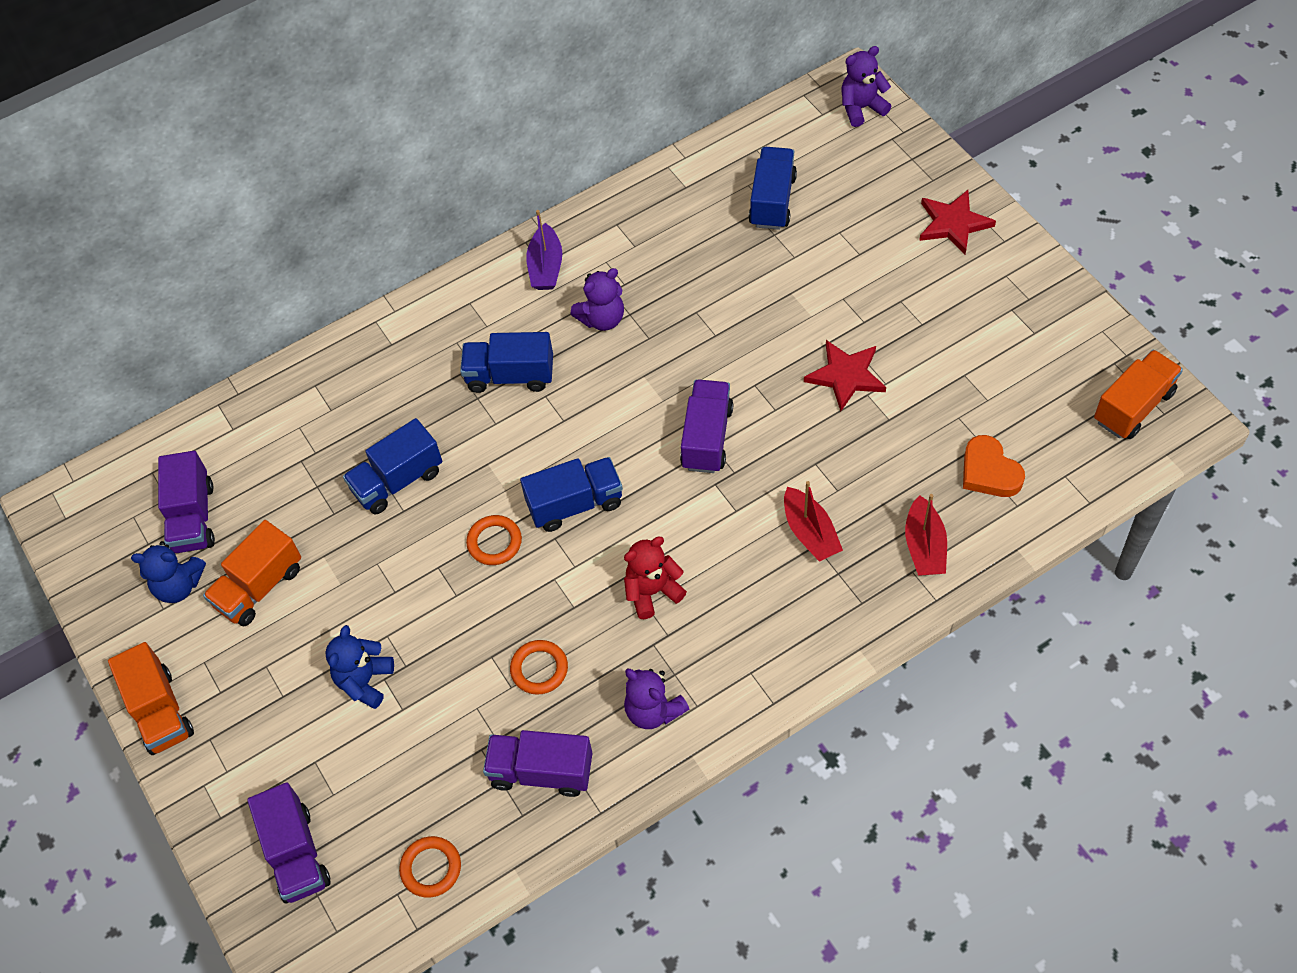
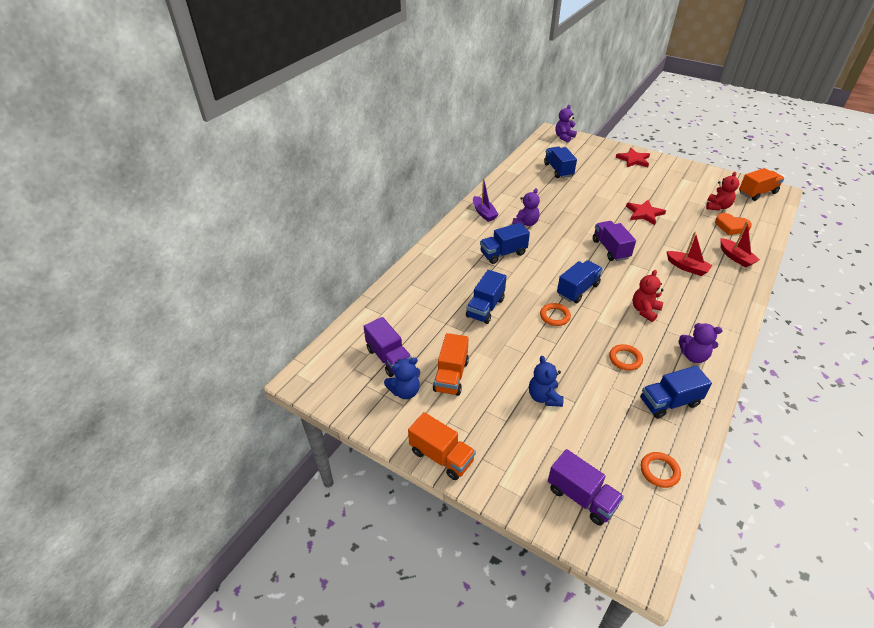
camera: 30 degrees left, 15 degrees down
purple truck [483,730,592,797] -> blue truck [640,366,712,419]
orange truck [1094,350,1183,439] -> orange truck turned 45 degrees clockwise [739,168,784,201]
none -> red teddy bear [706,172,739,210]

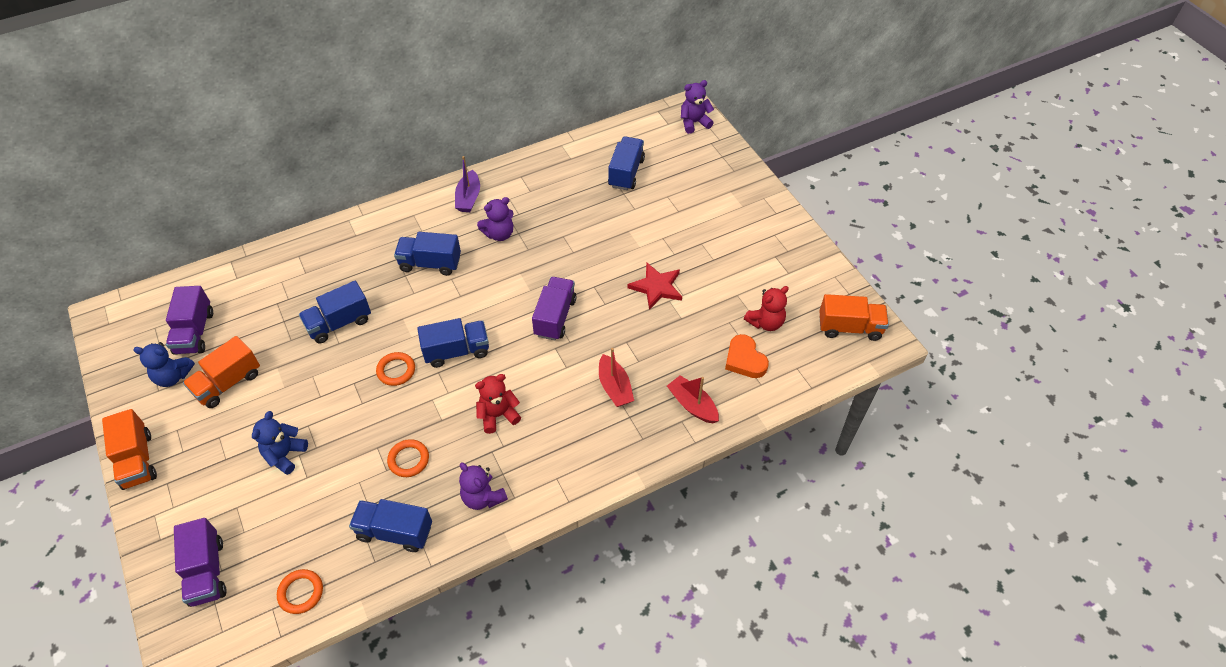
camera: 30 degrees right, 10 degrees up
red star [616,148,650,167] -> none
red boat [720,221,760,268] -> red boat turned 135 degrees clockwise [667,375,719,423]

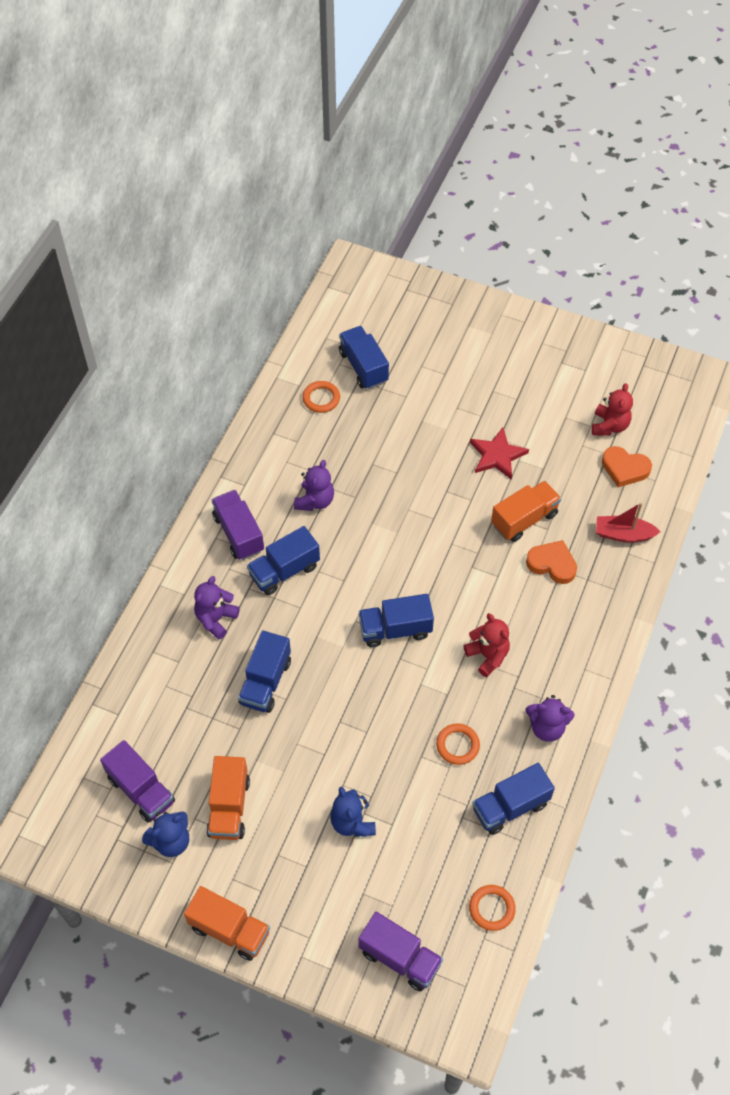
camera: 40 degrees left, 5 degrees up
orange ring [376,352,415,386] -> orange ring moved to [302,381,340,413]
blue truck [417,318,489,368] -> blue truck turned 135 degrees counterclockwise [359,594,434,647]
purple boat [455,156,480,212] -> none
red teddy bear [475,374,521,434] -> red teddy bear turned 120 degrees clockwise [464,613,510,677]
purple truck [532,277,577,340] -> purple truck moved to [211,490,264,560]
red boat [599,348,634,407] -> orange heart [526,540,577,584]
purple teddy bear [681,80,714,134] -> purple teddy bear moved to [194,576,240,639]
orange truck [819,294,889,341] -> orange truck moved to [491,481,561,542]

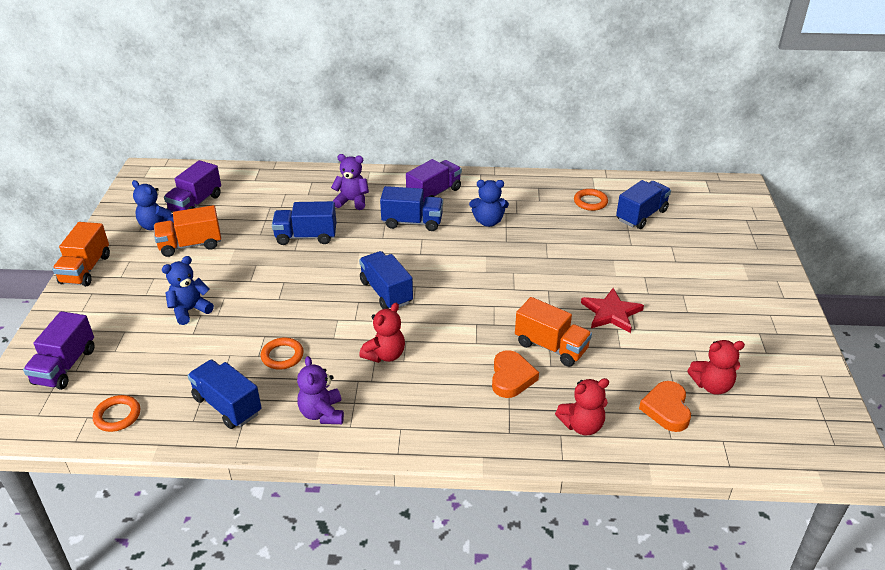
camera: 70 degrees right, 20 degrees down
blue truck [247,526,320,595] -> blue truck turned 150 degrees clockwise [380,186,443,231]
purple teddy bear [294,460,334,511] -> blue teddy bear [469,180,509,227]
red boat [596,502,660,543] -> red teddy bear [555,378,609,436]

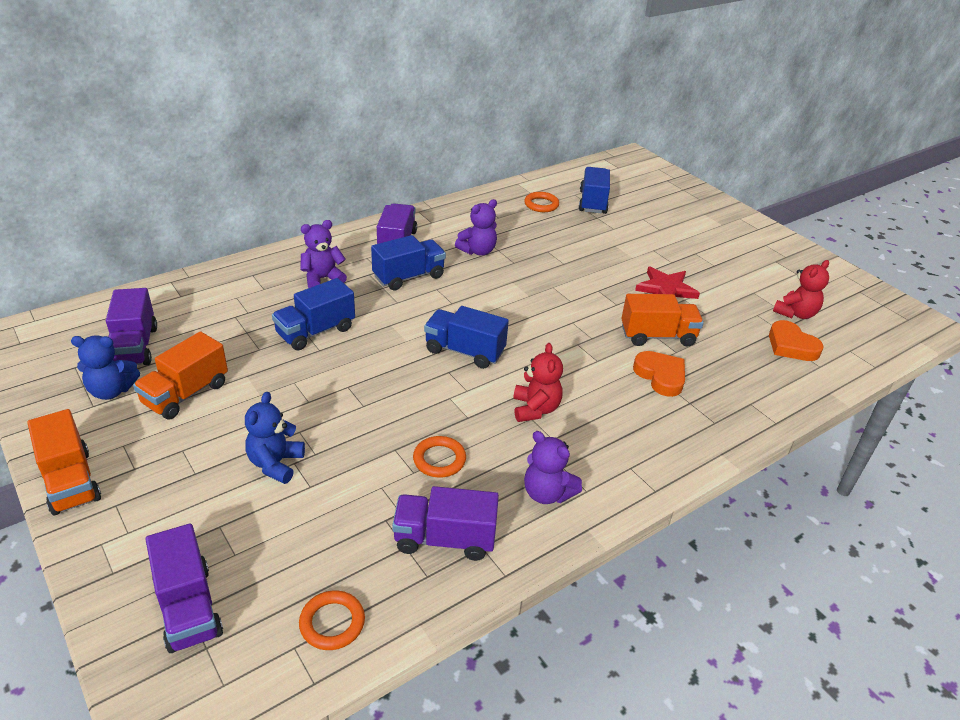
camera: 40 degrees left, 0 degrees up
blue truck [187,360,262,429] -> purple truck [392,486,499,561]
blue teddy bear [469,180,509,227] -> purple teddy bear [455,199,497,256]
red teddy bear [555,378,609,436] -> none

